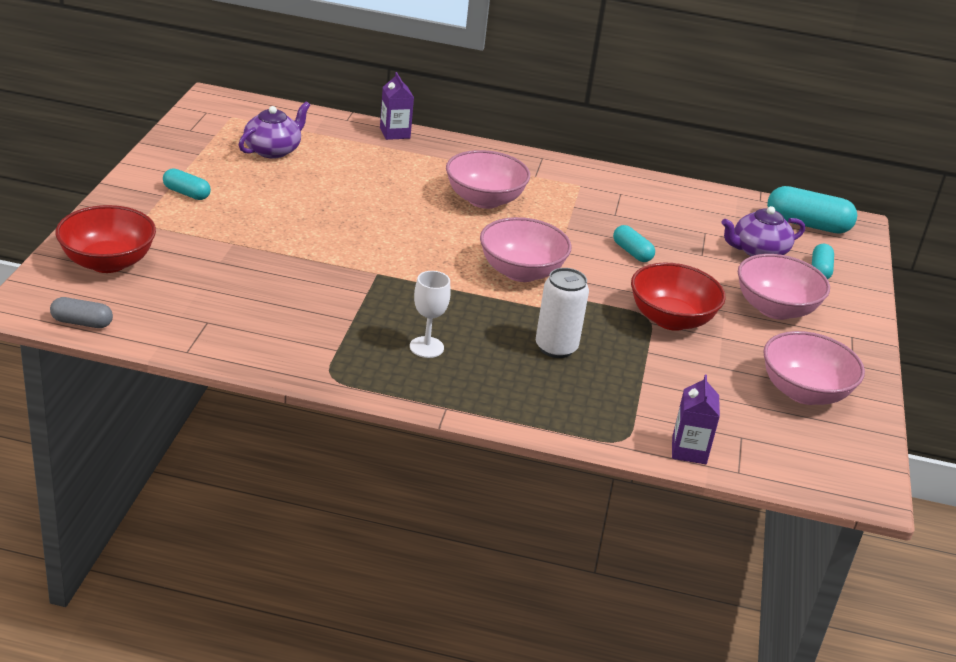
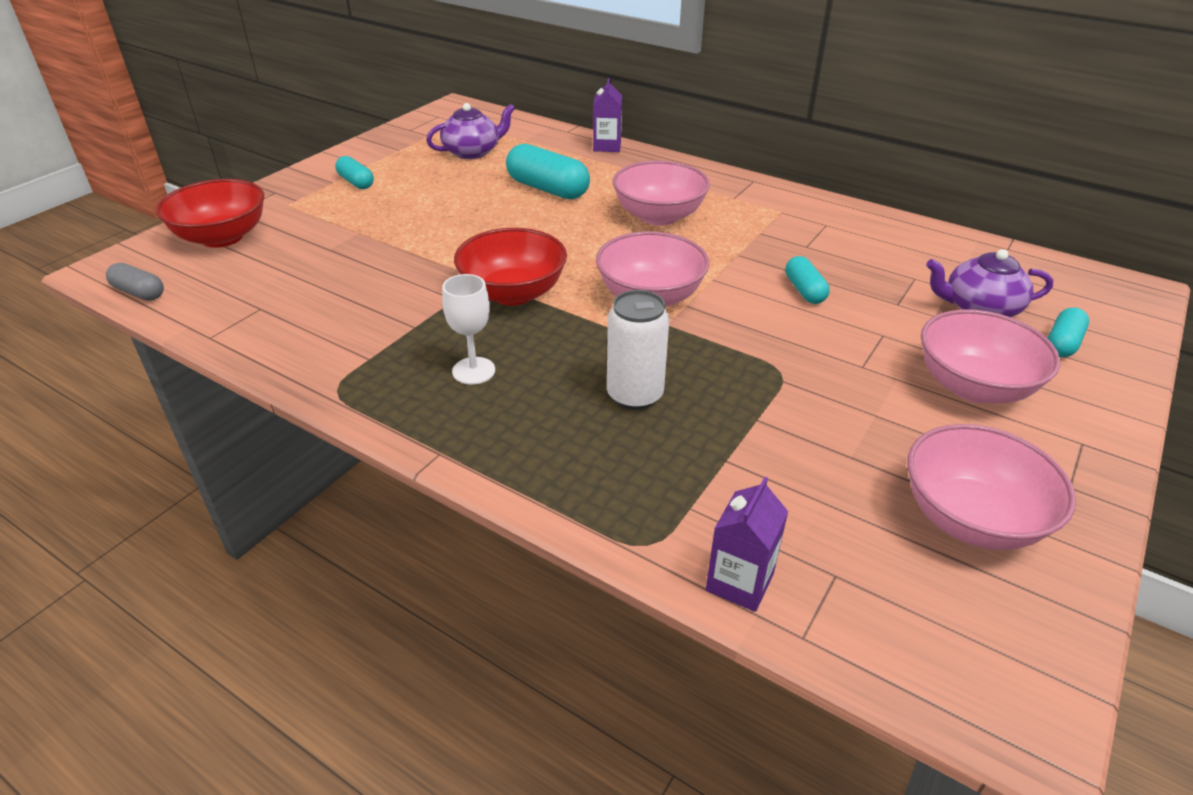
camera: 25 degrees right, 5 degrees up
red bowl [631,263,726,331] -> red bowl moved to [454,228,567,305]
turquoise capsule [767,186,857,233] -> turquoise capsule moved to [506,144,590,199]

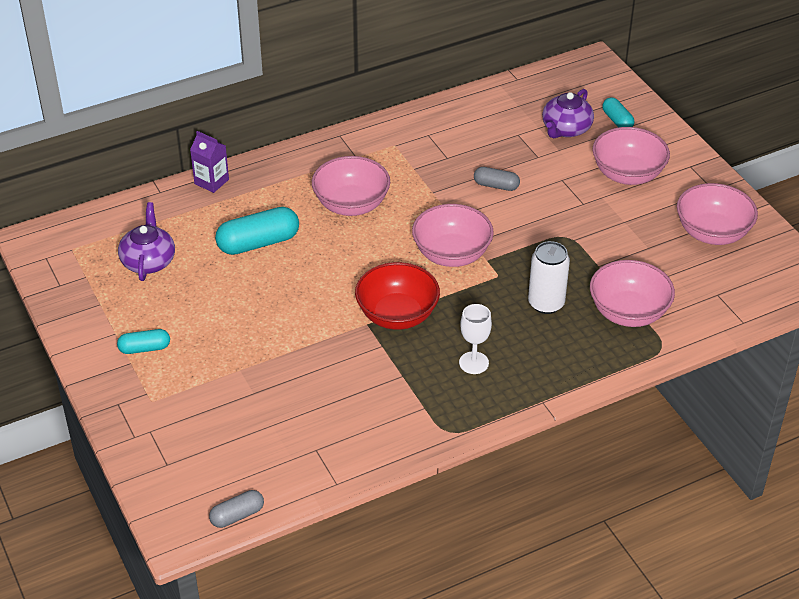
camera: 60 degrees left, 5 degrees up
red bowl [156,179,264,248] -> none
purple carton [706,477,788,612] -> none
turquoise capsule [785,256,830,304] -> grey capsule [474,167,520,191]
none -> pink bowl [590,260,675,327]

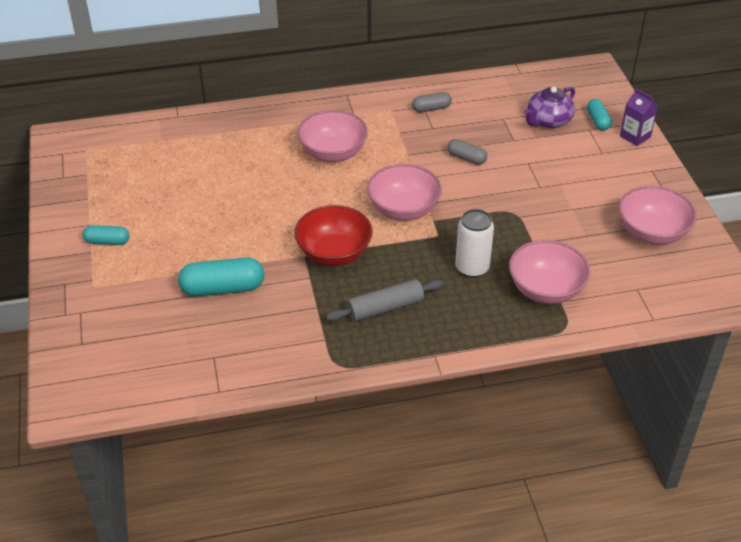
camera: 15 degrees right, 0 degrees up
purple teapot [118,202,175,281] -> none
purple carton [190,131,229,193] -> purple carton moved to [620,88,658,146]
grey capsule [209,490,264,528] -> grey capsule moved to [412,92,452,113]
turquoise capsule [215,207,299,255] -> turquoise capsule moved to [178,258,264,297]
white goblet [459,304,492,374] -> grey rolling pin [326,279,444,322]
pink bowl [592,127,670,185] -> none

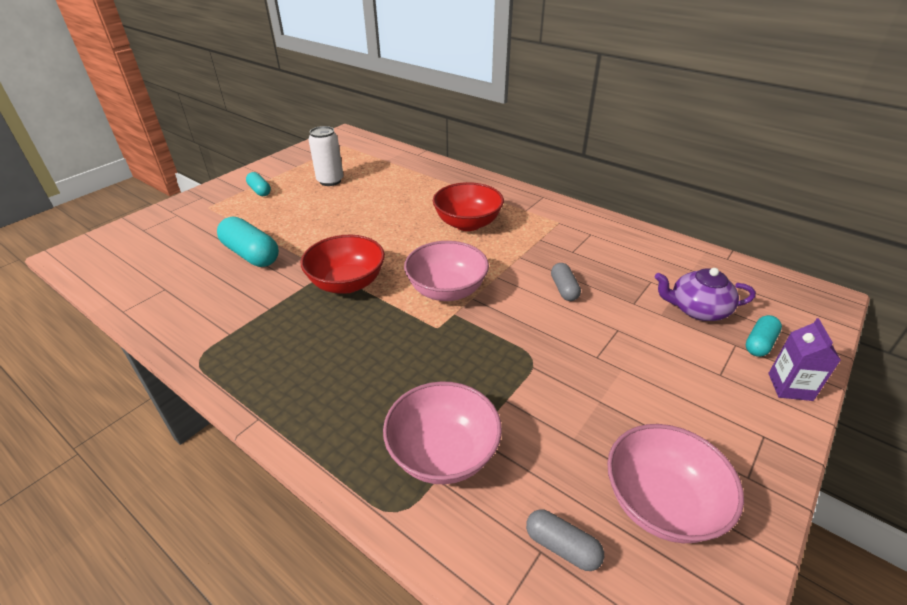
camera: 50 degrees right, 5 degrees down
pink bowl [297,110,368,162] -> red bowl [433,182,504,231]
grey rolling pin [326,279,444,322] -> none
grey capsule [412,92,452,113] -> grey capsule moved to [526,509,604,571]
white can [455,209,494,278] -> white can moved to [308,126,343,186]

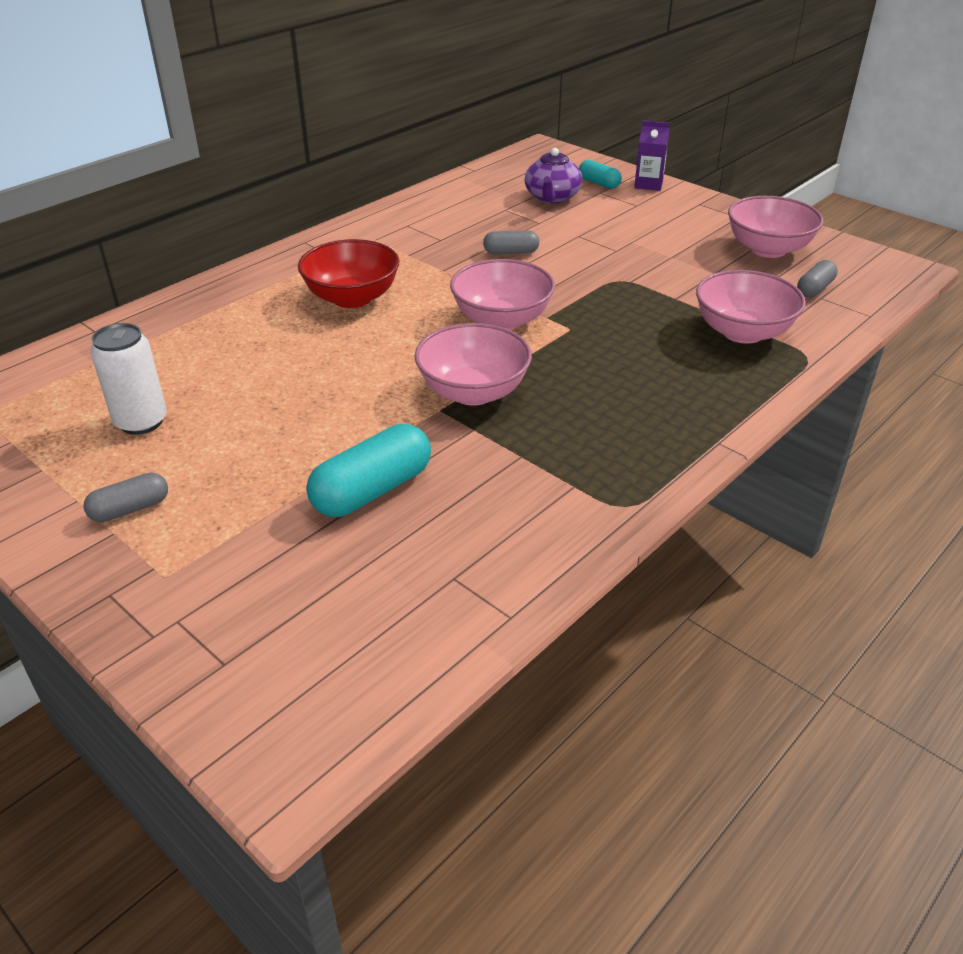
camera: 85 degrees left, 0 degrees up
turquoise capsule [246,172,271,196] -> grey capsule [83,473,168,522]
red bowl [301,235,385,294] -> pink bowl [415,323,532,405]

